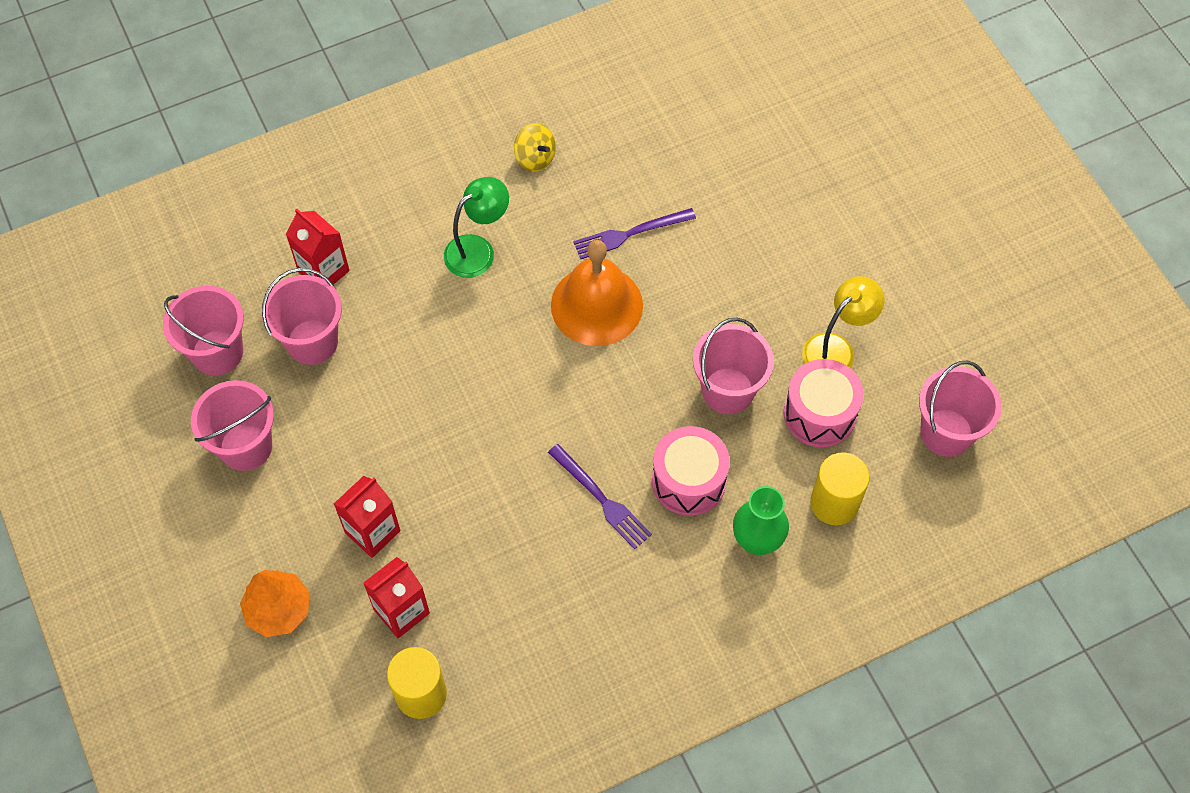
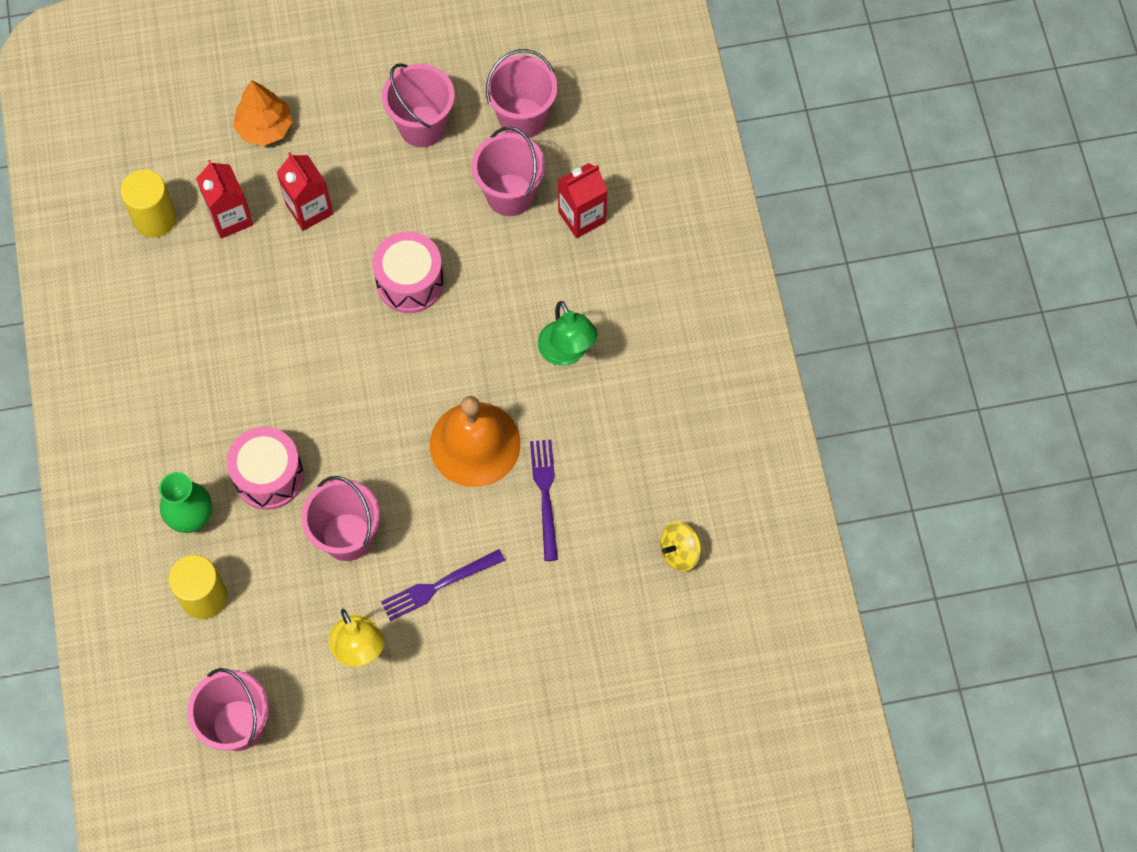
camera: 105 degrees right, 5 degrees up
yellow spinning top [514,123,556,172] -> yellow spinning top moved to [660,522,701,571]
purple fork [548,444,652,549] -> purple fork moved to [381,549,505,621]
pink drum [784,359,864,447] -> pink drum moved to [373,232,444,313]

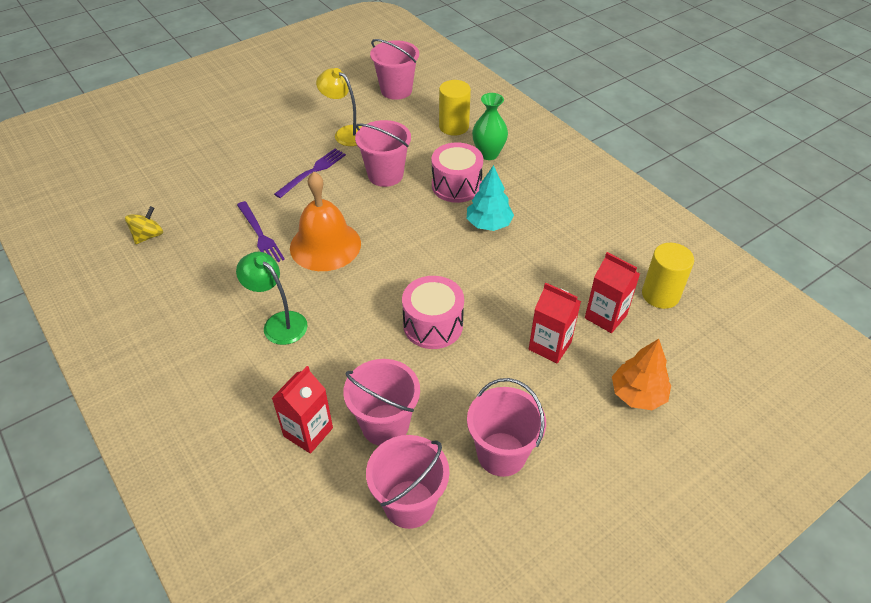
camera: 155 degrees right, 20 degrees down
none -> turquoise tree [467,165,514,231]

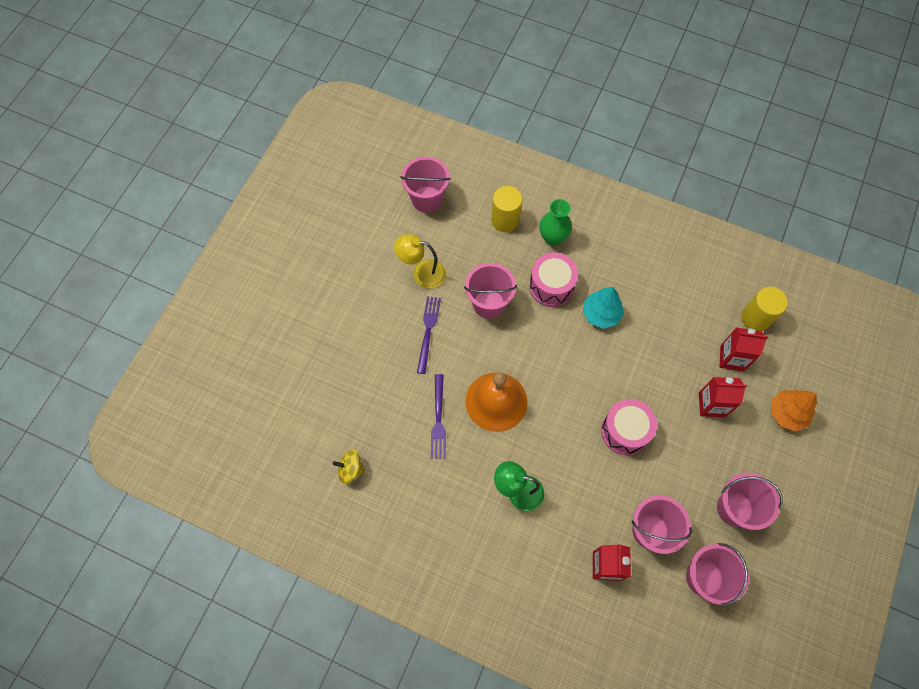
camera: 30 degrees left, 20 degrees up
yellow spinning top [125,206,163,244] -> yellow spinning top turned 90 degrees counterclockwise [333,450,365,484]
purple fork [237,201,285,262] -> purple fork turned 60 degrees clockwise [431,374,446,458]

